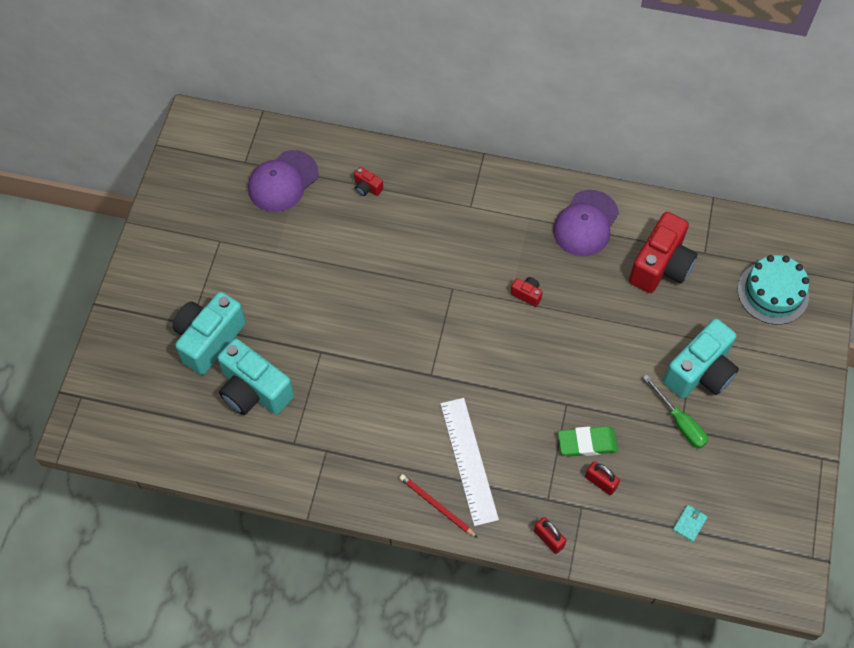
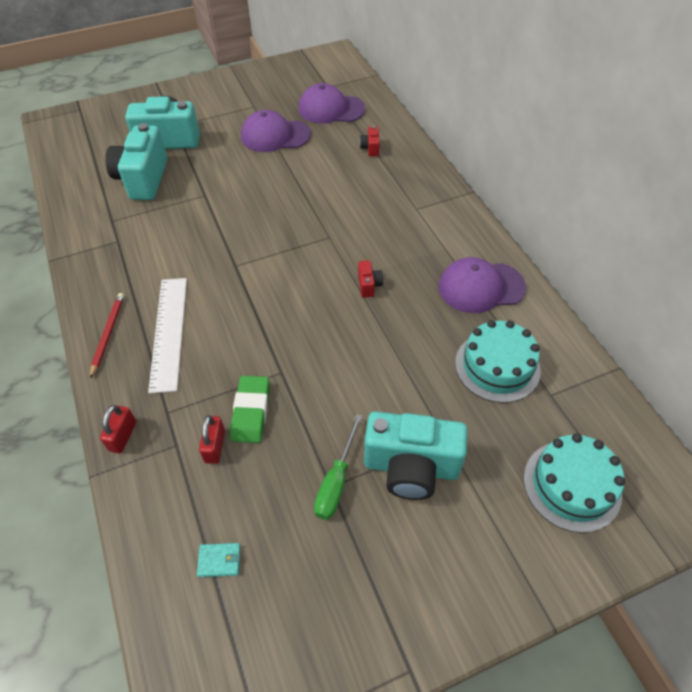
camera: 55 degrees right, 10 degrees down
white ruler [440,398,499,526] -> white ruler turned 45 degrees counterclockwise [148,278,187,394]
green eraser [558,426,618,457] -> green eraser turned 45 degrees clockwise [230,376,269,443]
red camera [629,212,697,293] -> turquoise cake [455,320,541,403]
none -> purple cap [241,110,311,152]

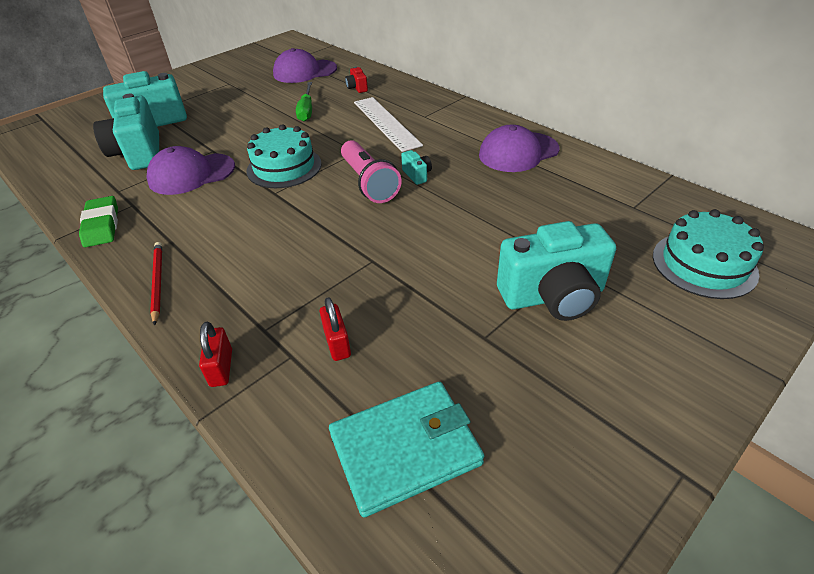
camera: 20 degrees left, 10 degrees down
white ruler [148,278,187,394] -> white ruler moved to [354,97,423,152]
turquoise wallet [197,543,240,577] -> turquoise wallet [329,382,484,517], size x2.48
green eraser [230,376,269,443] -> green eraser moved to [79,196,118,247]
purple cap [241,110,311,152] -> purple cap moved to [146,146,235,195]
green screwdriver [314,414,362,520] -> green screwdriver moved to [296,82,312,122]
red camera [358,260,383,298] -> turquoise camera [401,150,432,185]
turquoise cake [455,320,541,403] -> turquoise cake moved to [247,124,322,188]
none -> pink flashlight [341,140,401,203]

